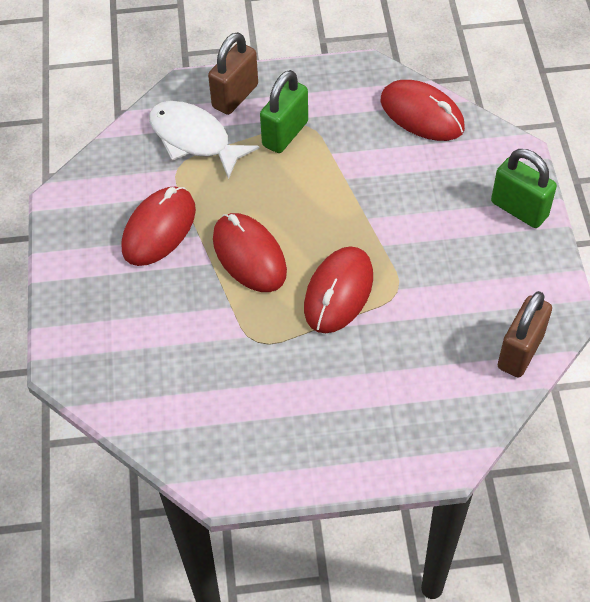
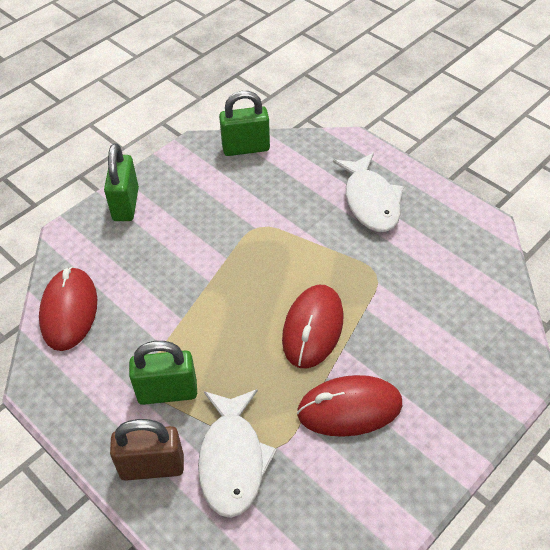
camera: 130 degrees left, 5 degrees down
red mouse [304,246,373,333] -> none
brown padlock [498,291,552,377] -> green padlock [219,91,270,156]
none -> white fish [333,153,404,232]

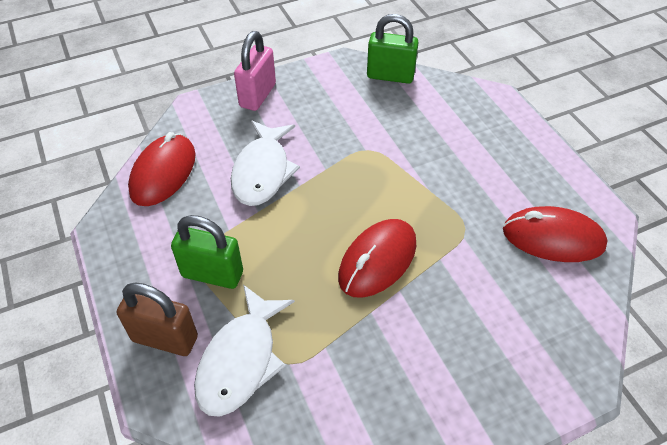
camera: 20 degrees right, 0 degrees up
green padlock [104,143,139,221] -> pink padlock [234,31,276,111]
red mouse [297,375,402,437] -> red mouse moved to [503,206,608,262]
white fish [333,153,404,232] -> white fish moved to [231,121,300,206]

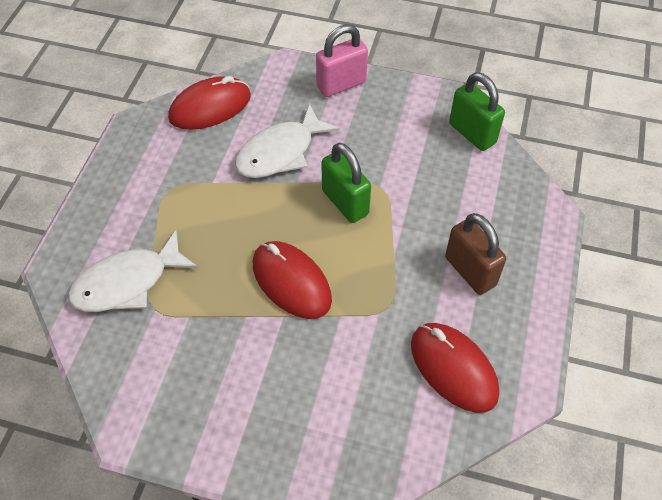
camera: 40 degrees right, 5 degrees up
brown padlock [117,283,198,356] -> brown padlock moved to [445,213,506,295]
green padlock [171,215,243,289] -> green padlock moved to [321,143,371,223]
red mouse [338,219,416,298] -> red mouse turned 60 degrees clockwise [253,241,332,319]

